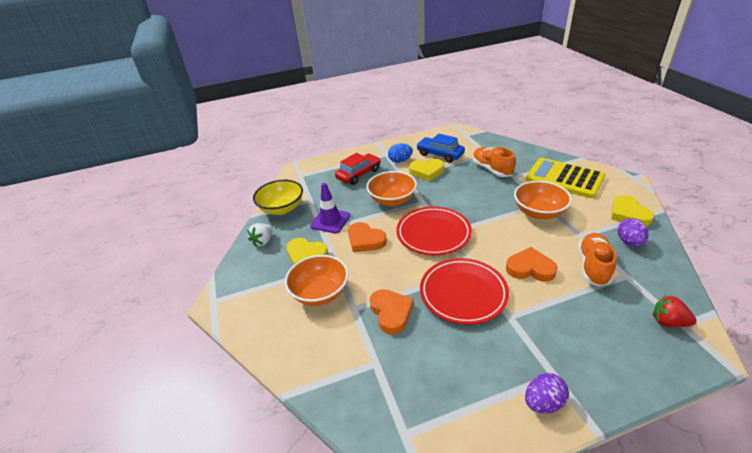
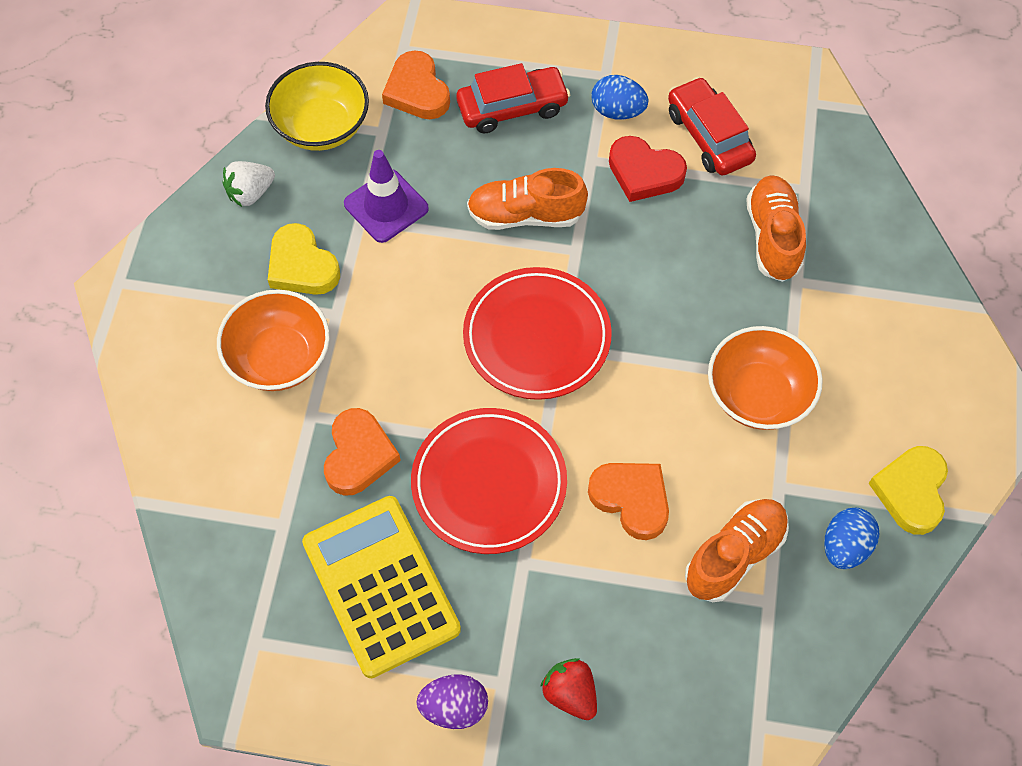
camera: 25 degrees right, 25 degrees up
orange heart [348,222,387,252] -> orange heart moved to [382,50,450,119]
orange bowl [366,171,417,206] -> orange shoe [467,168,588,230]
yellow heart [409,159,444,181] -> red heart [609,136,687,202]
blue car [416,133,465,163] -> red car [668,77,756,175]
yellow calculator [526,158,606,198] -> yellow calculator moved to [302,496,461,678]
purple egg [618,218,649,247] -> blue egg [824,508,879,569]
red strawberry [653,295,696,327] -> red strawberry moved to [540,658,597,720]

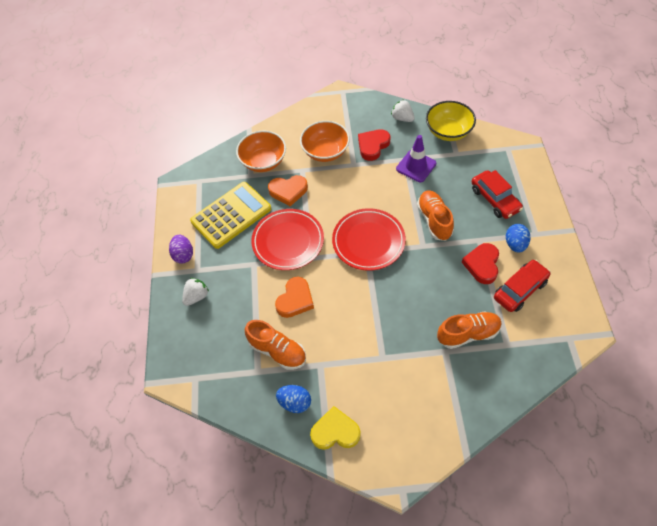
camera: 80 degrees right, 5 degrees down
yellow heart [268,223,340,295] -> red heart [358,129,390,161]
orange heart [382,50,450,119] -> none
red strawberry [540,658,597,720] -> white strawberry [182,278,209,306]
orange bowl [708,326,823,430] -> orange bowl moved to [236,131,286,172]

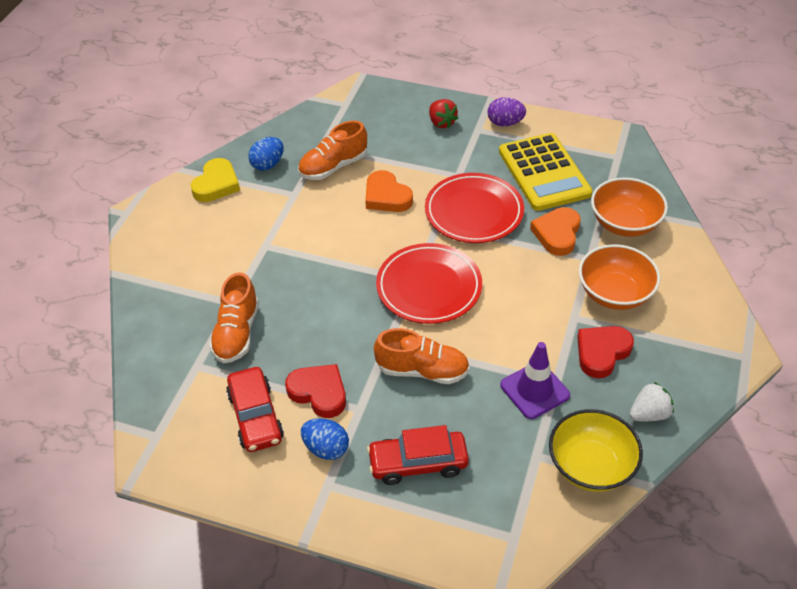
camera: 110 degrees right, 10 degrees down
white strawberry [182,278,209,306] -> red strawberry [429,99,458,128]
red heart [358,129,390,161] -> red heart turned 105 degrees counterclockwise [577,326,634,378]

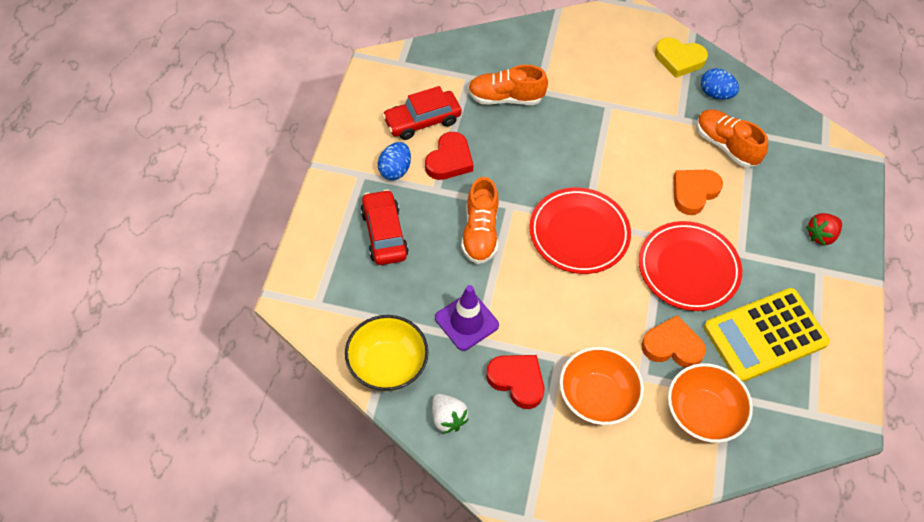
camera: 80 degrees right, 10 degrees up
purple egg [487,97,526,126] -> none

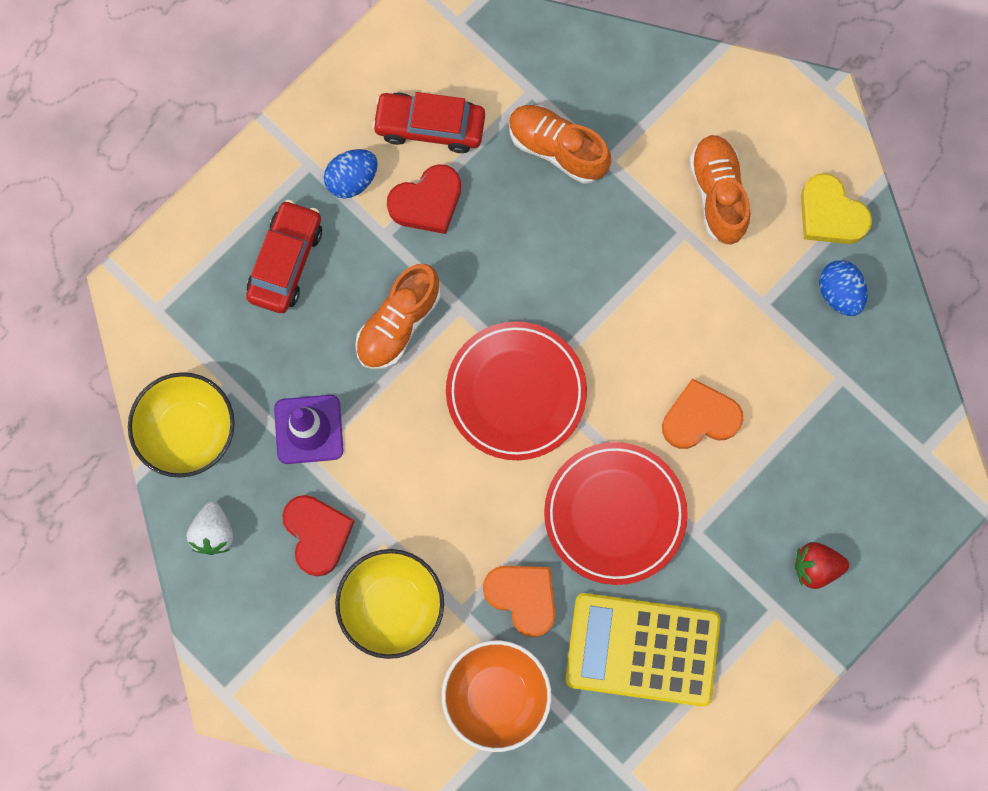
camera: 35 degrees right, 20 degrees up
orange bowl [560,347,644,425] -> yellow bowl [335,549,444,659]
orange shoe [697,110,768,168] -> orange shoe moved to [689,135,751,245]

